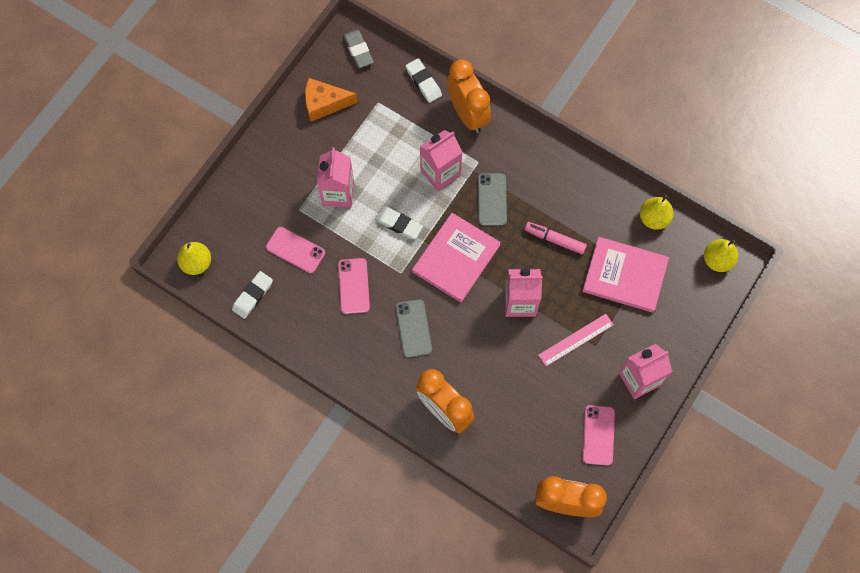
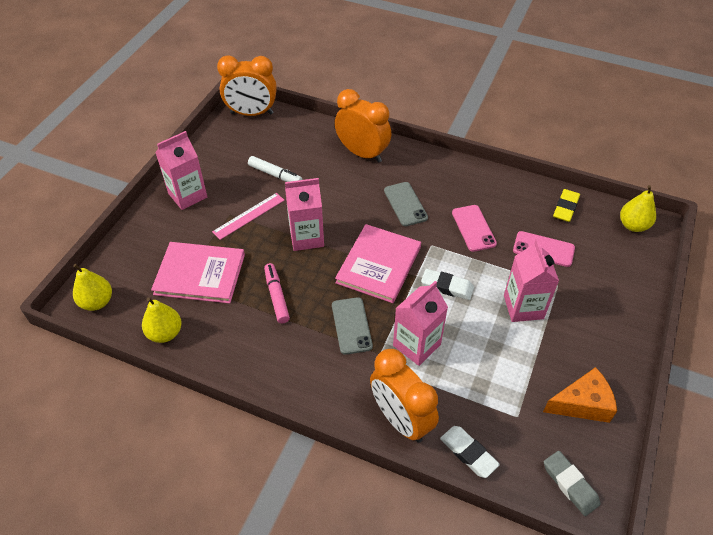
camera: 170 degrees right, 20 degrees down
white eraser [232,271,273,319] -> yellow eraser [553,189,580,222]
pink marker [525,222,587,254] -> pink marker turned 120 degrees counterclockwise [264,263,290,323]
pink phone [582,405,615,466] -> none
none -> white marker [248,156,302,182]

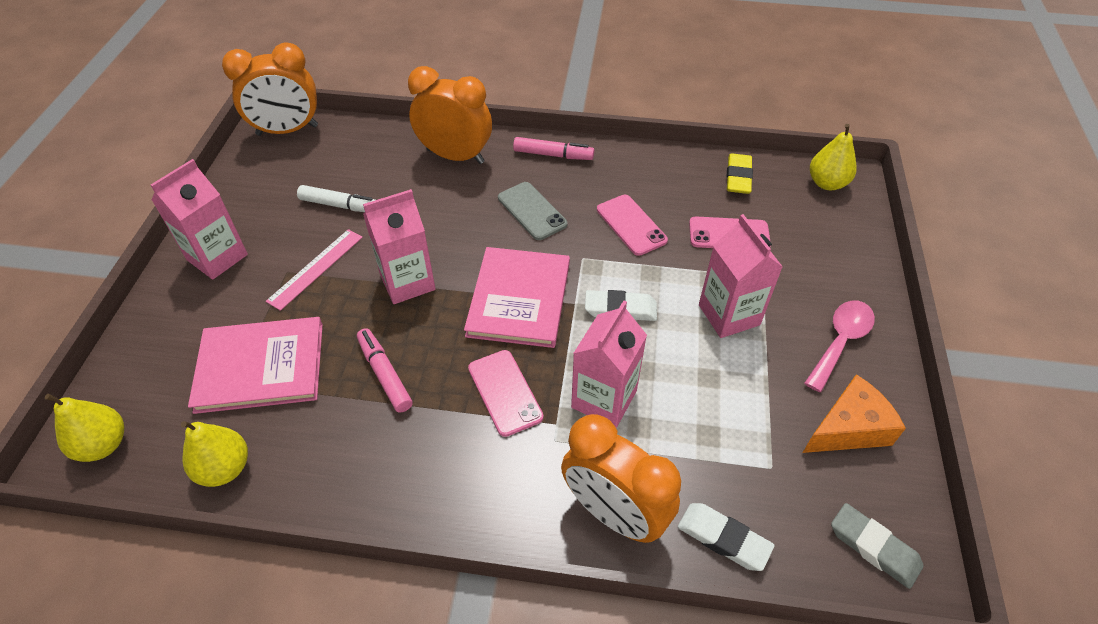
camera: 15 degrees left, 0 degrees up
grey phone [332,297,373,355] -> pink phone [468,350,543,437]
none -> pink marker [513,137,594,160]
none -> pink spoon [804,300,875,392]

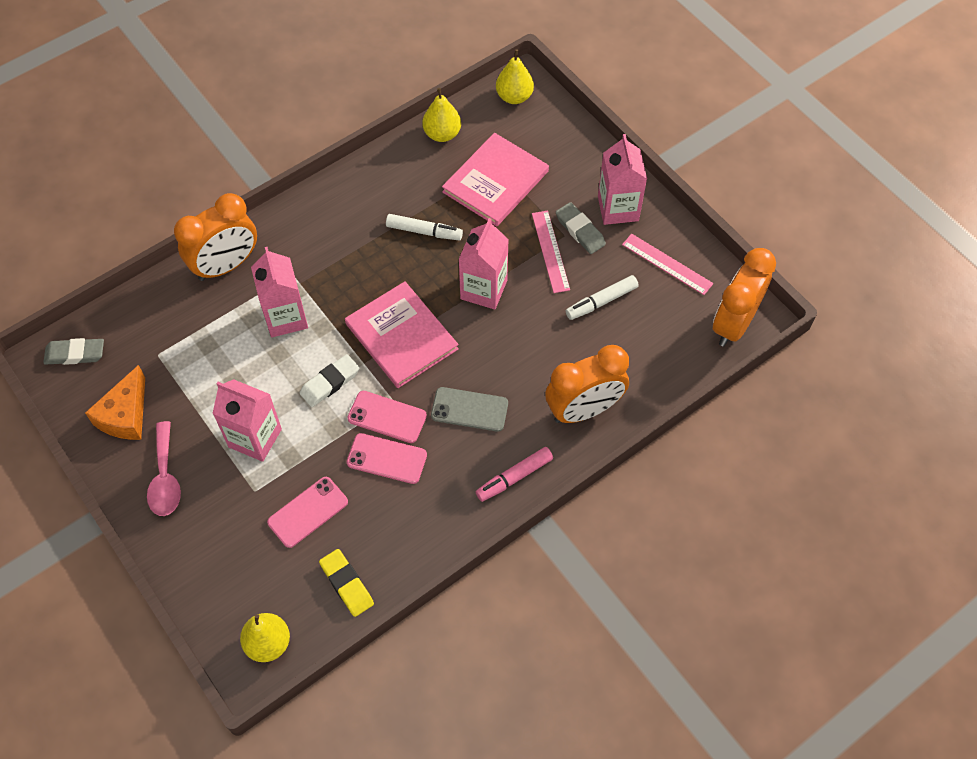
camera: 135 degrees right, 10 degrees up
pink marker [357,328,413,413] -> white marker [386,214,463,240]
pink phone [468,350,543,437] -> pink phone moved to [347,391,427,443]
orange clock [561,414,681,543] -> orange clock turned 150 degrees clockwise [174,193,257,281]
white eraser [678,503,774,571] -> none
none -> grey eraser [556,202,606,254]
none -> pink ruler [622,234,714,295]

